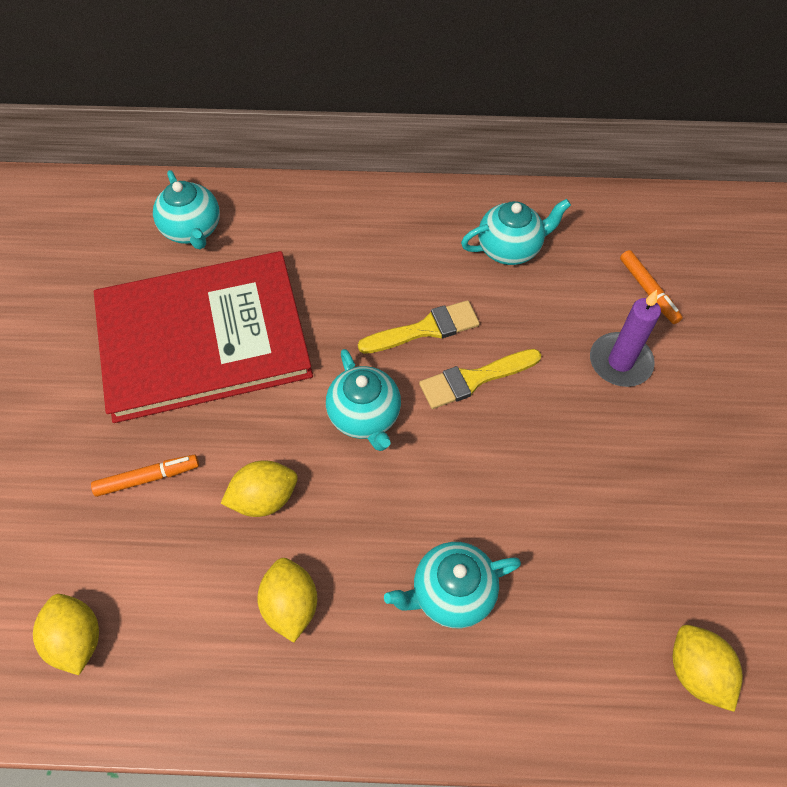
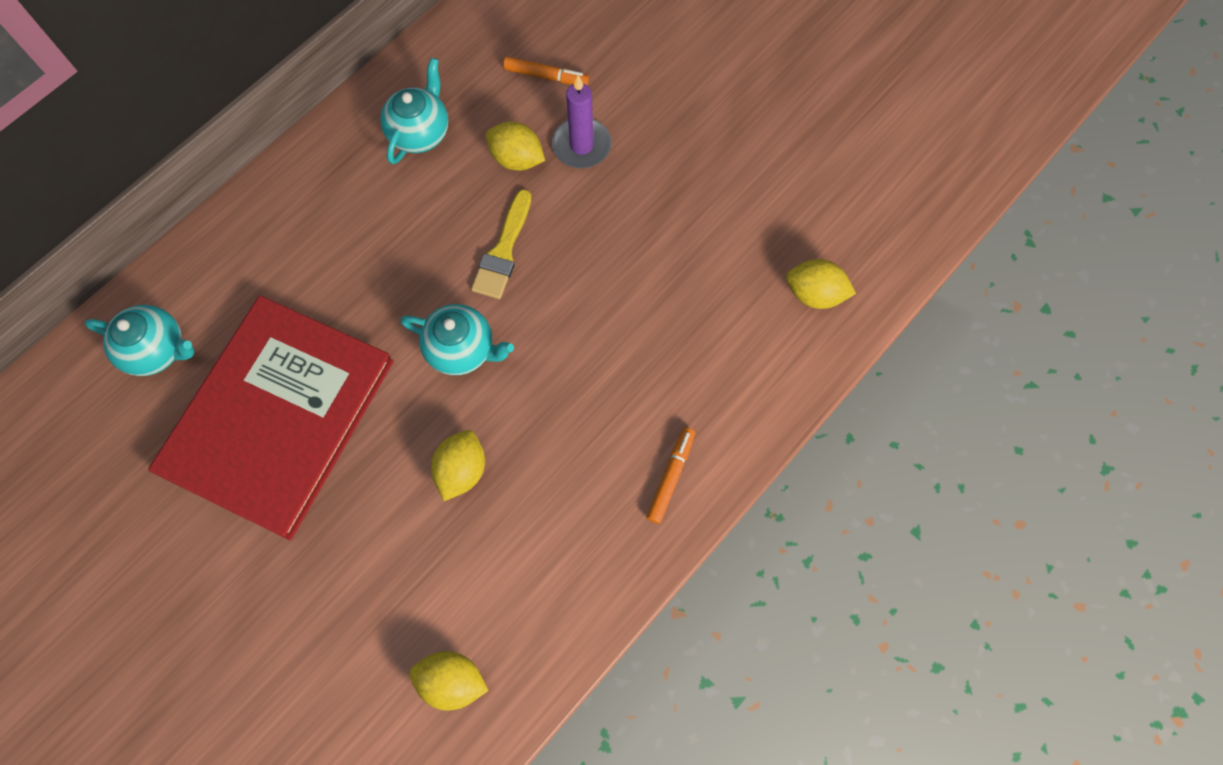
camera: 50 degrees left, 10 degrees up
orange marker [91,454,199,497] -> orange marker moved to [646,427,695,524]
yellow lemon [257,558,317,643] -> yellow lemon moved to [486,122,545,171]
yellow brush [358,300,480,354] -> none
turquoise teapot [384,542,521,628] -> none

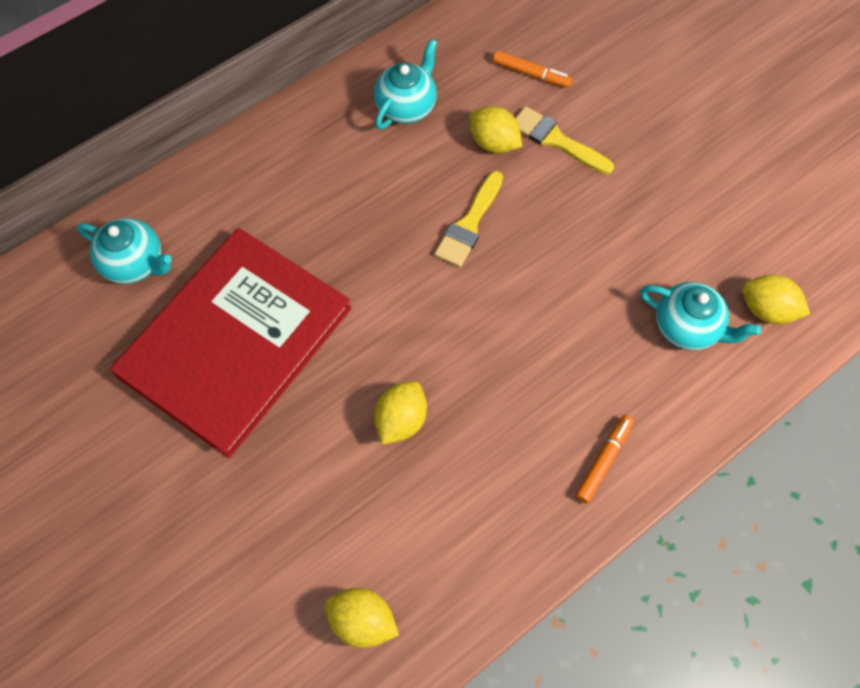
camera: 10 degrees right, 5 degrees down
turquoise teapot [401,304,514,375] -> turquoise teapot moved to [640,282,761,351]
purple candle [552,75,611,168] -> yellow brush [515,106,614,174]

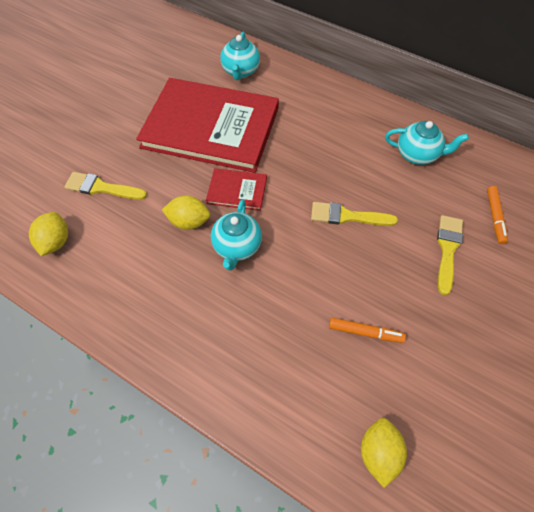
camera: 70 degrees right, 5 degrees down
yellow lemon [469,106,522,153] -> none
orange marker [576,415,634,504] -> orange marker moved to [329,318,406,343]
turquoise teapot [640,282,761,351] -> turquoise teapot moved to [211,199,262,270]
none -> yellow brush [64,172,147,200]
none -> red book [206,168,267,211]

